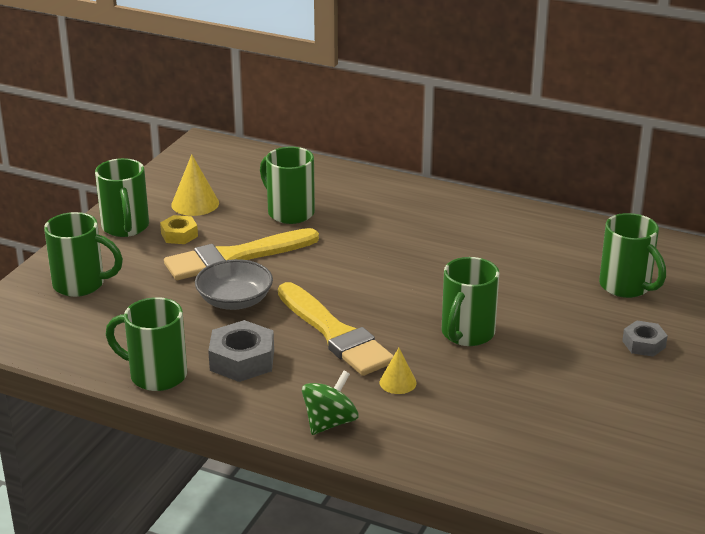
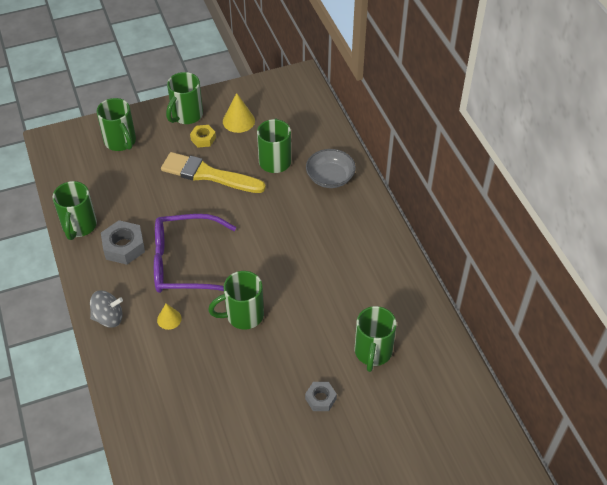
camera: 45 degrees right, 20 degrees up
green mug [106,297,187,391] -> green mug turned 150 degrees counterclockwise [53,181,97,240]
grey bowl [195,259,273,310] -> grey bowl moved to [306,149,356,188]
yellow brush [278,282,394,376] -> purple glasses [154,214,236,293]
green spinning top [302,371,359,435] -> grey spinning top [90,290,123,328]

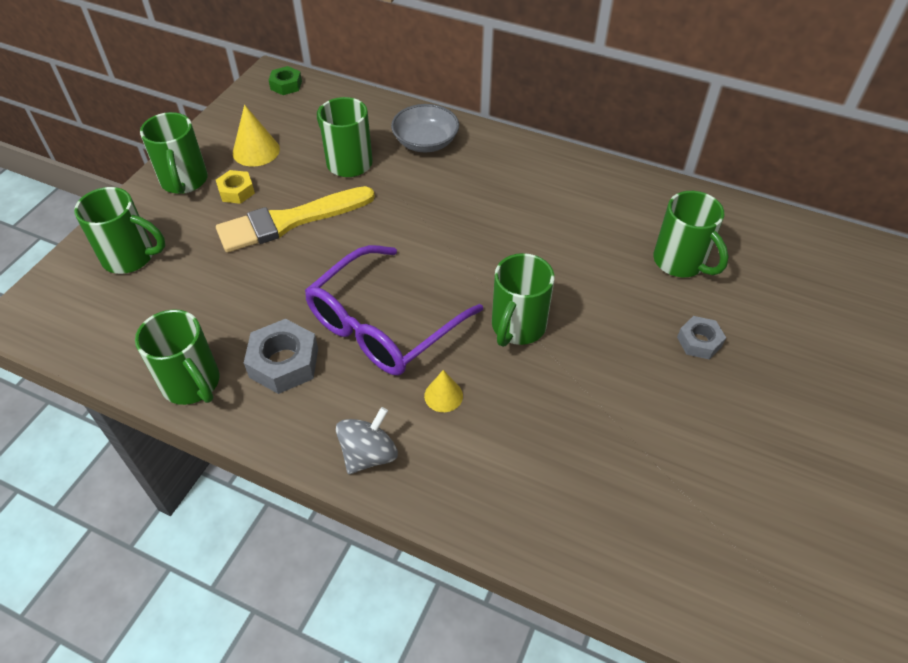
camera: 45 degrees left, 0 degrees up
none -> green nut [269,66,302,95]

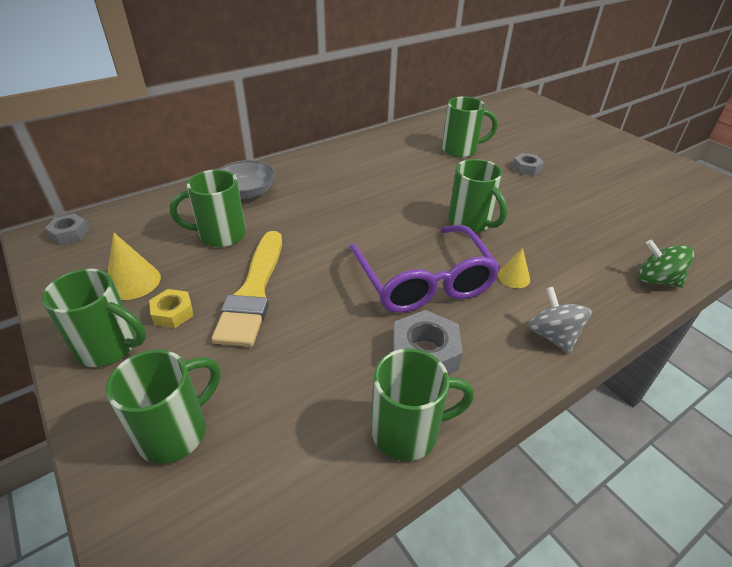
camera: 60 degrees left, 10 degrees down
green nut [269,66,302,95] -> grey nut [45,214,89,245]
none -> green spinning top [638,240,694,288]

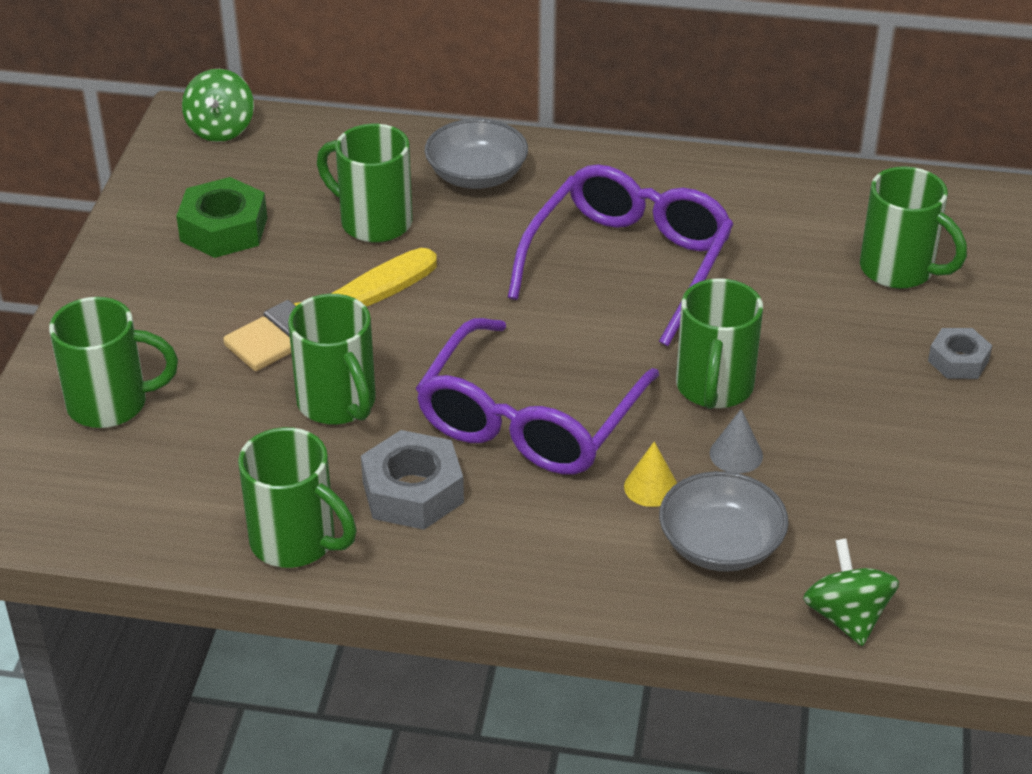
camera: 45 degrees right, 0 degrees up
green mug [42,269,146,367] -> green mug moved to [288,294,376,425]
grey nut [45,214,89,245] -> green spinning top [182,69,254,142]
yellow cone [108,233,161,300] -> green nut [176,177,267,258]
yellow nut [149,289,193,328] -> none
grey spinning top [528,287,592,353] -> none
none -> purple glasses [507,164,734,346]
none -> grey bowl [659,471,789,572]
none -> grey cone [710,409,763,473]

